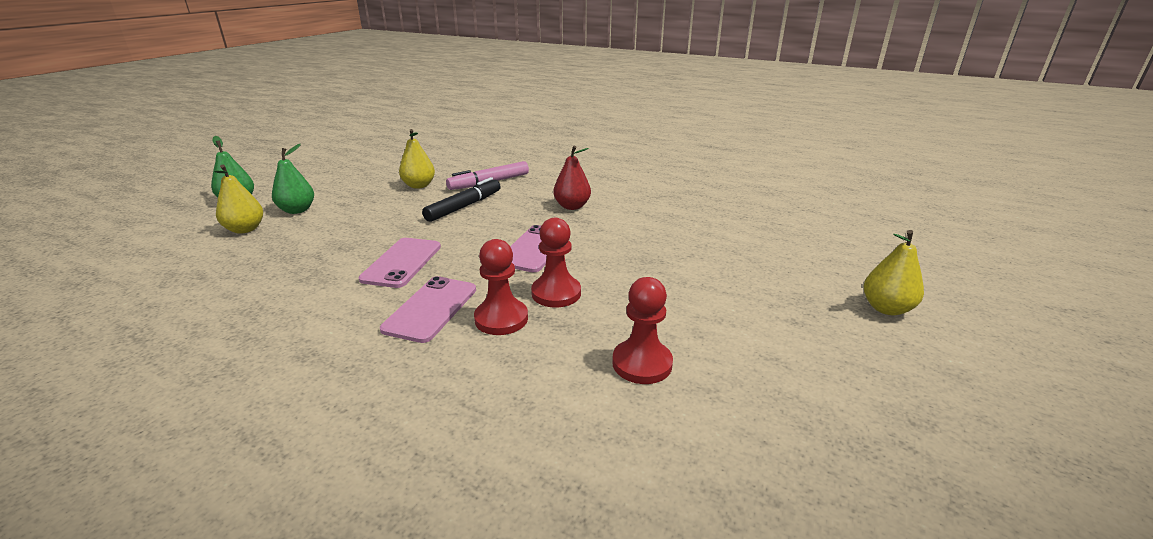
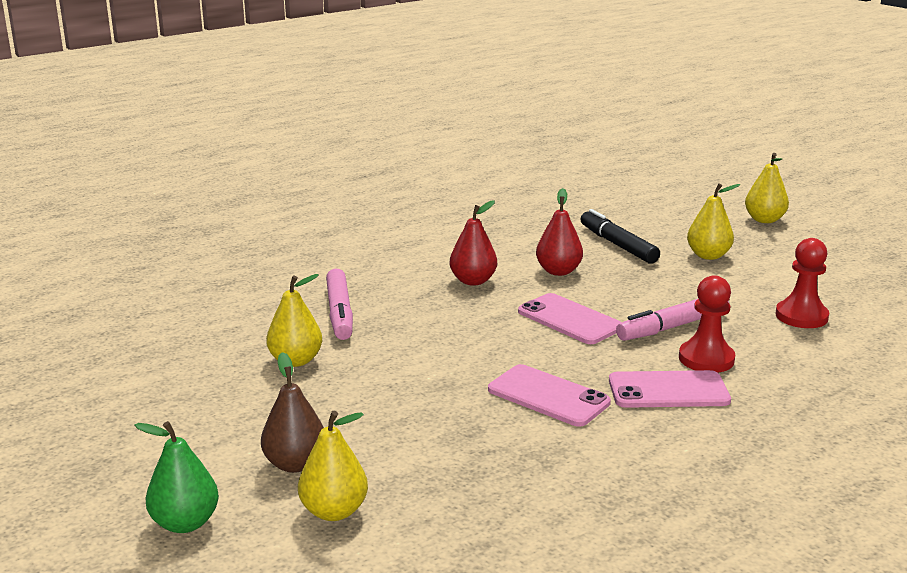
camera: 65 degrees left, 5 degrees down
green pear [272,144,314,214] -> brown pear [261,352,324,473]
pink phone [380,276,476,343] -> pink phone turned 45 degrees counterclockwise [609,370,731,408]
black marker [422,177,501,222] -> black marker moved to [581,209,660,264]
red pawn [531,218,581,307] -> pink marker [616,299,729,341]
none -> red pear [536,188,583,276]
none -> yellow pear [687,183,740,260]

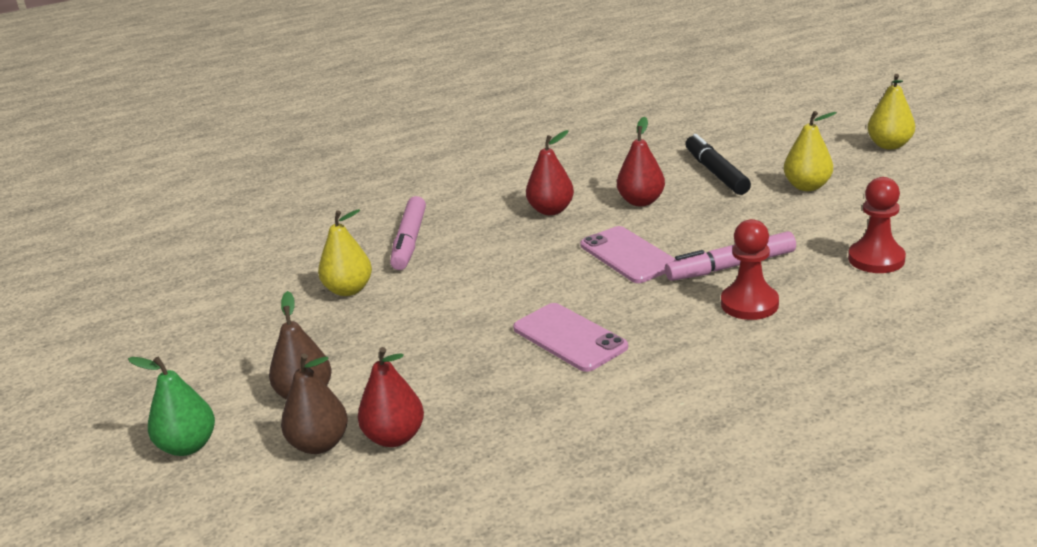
camera: 15 degrees right, 5 degrees up
yellow pear [298,411,368,521] -> brown pear [281,354,348,454]
pink phone [609,370,731,408] -> none
none -> red pear [358,347,424,447]

